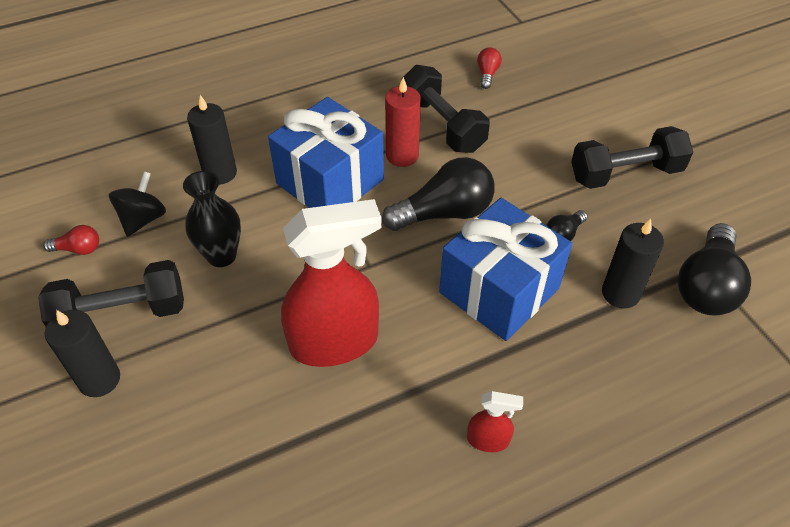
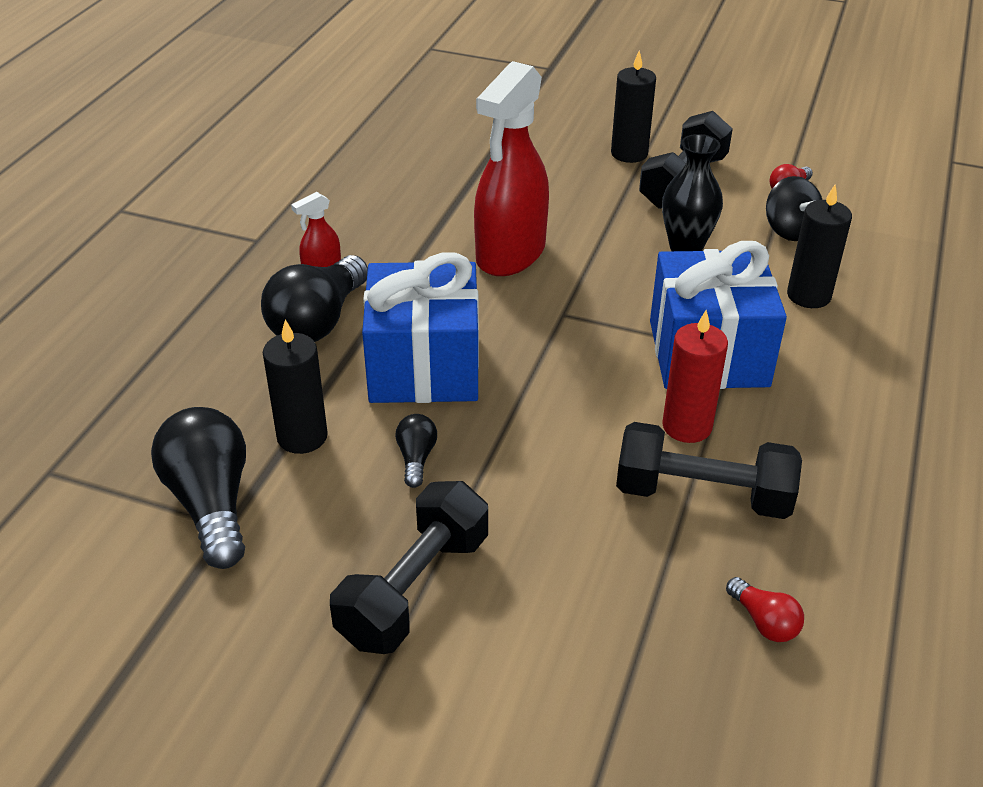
camera: 135 degrees right, 10 degrees down
black light bulb [382,157,495,231] -> black light bulb moved to [261,255,368,342]

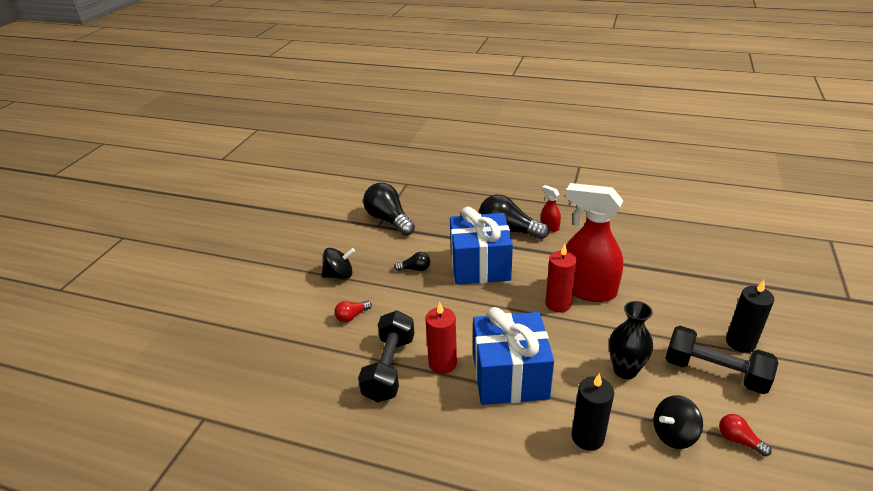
camera: 90 degrees right, 5 degrees down
black light bulb [151,407,246,569] -> black light bulb turned 105 degrees counterclockwise [363,183,415,236]
black candle [263,319,328,454] -> none
black dumbbell [330,481,488,654] -> black spinning top [321,248,355,279]
red light bulb [726,577,804,642] -> red light bulb moved to [334,301,372,322]
none -> red candle [545,244,577,313]

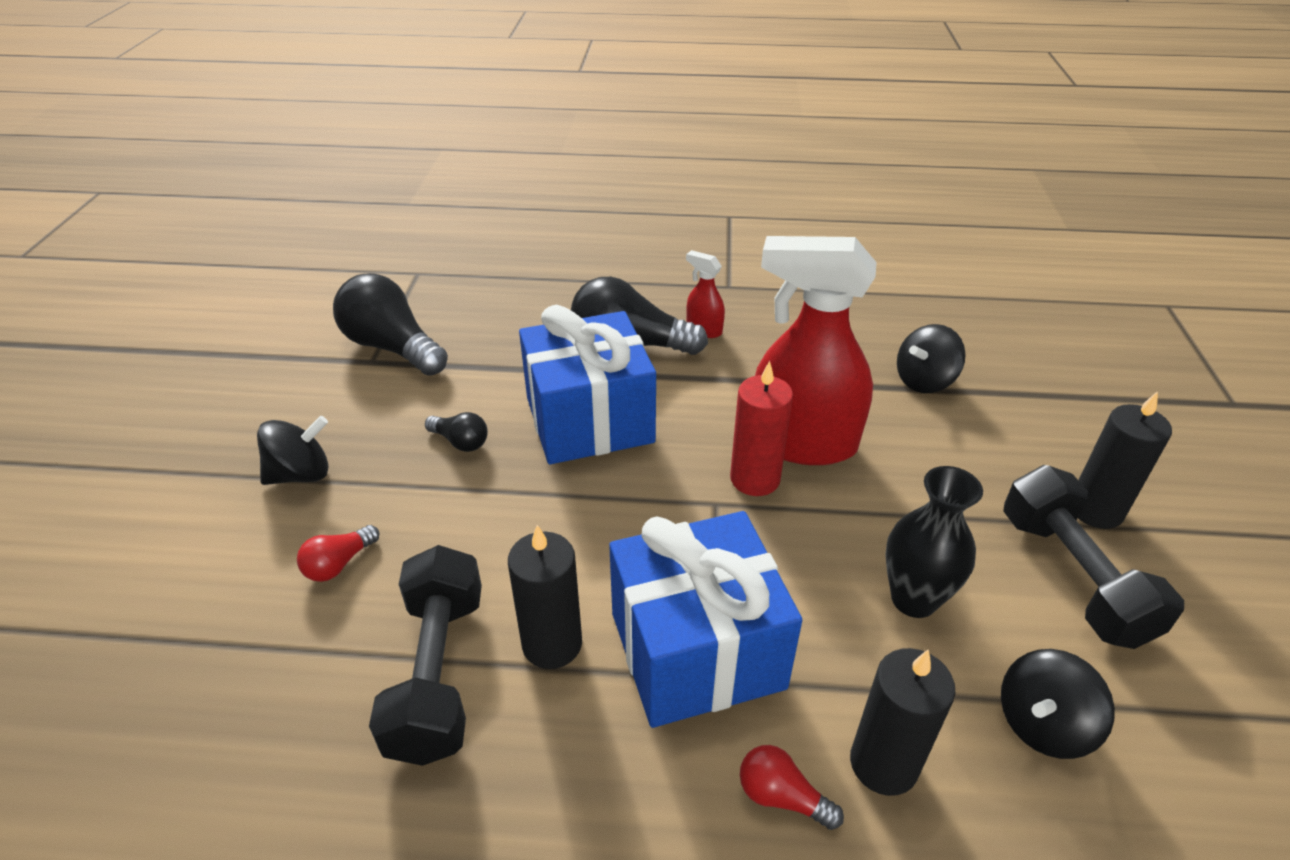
camera: 15 degrees left, 5 degrees up
black light bulb [394,252,430,271] -> black light bulb turned 45 degrees clockwise [425,412,488,452]
red candle [425,302,457,374] -> black candle [508,525,582,669]
black dumbbell [665,326,778,394] -> black dumbbell turned 60 degrees clockwise [1003,465,1184,649]
red light bulb [719,414,772,457] -> red light bulb moved to [740,745,844,830]
none -> black spinning top [897,324,966,393]

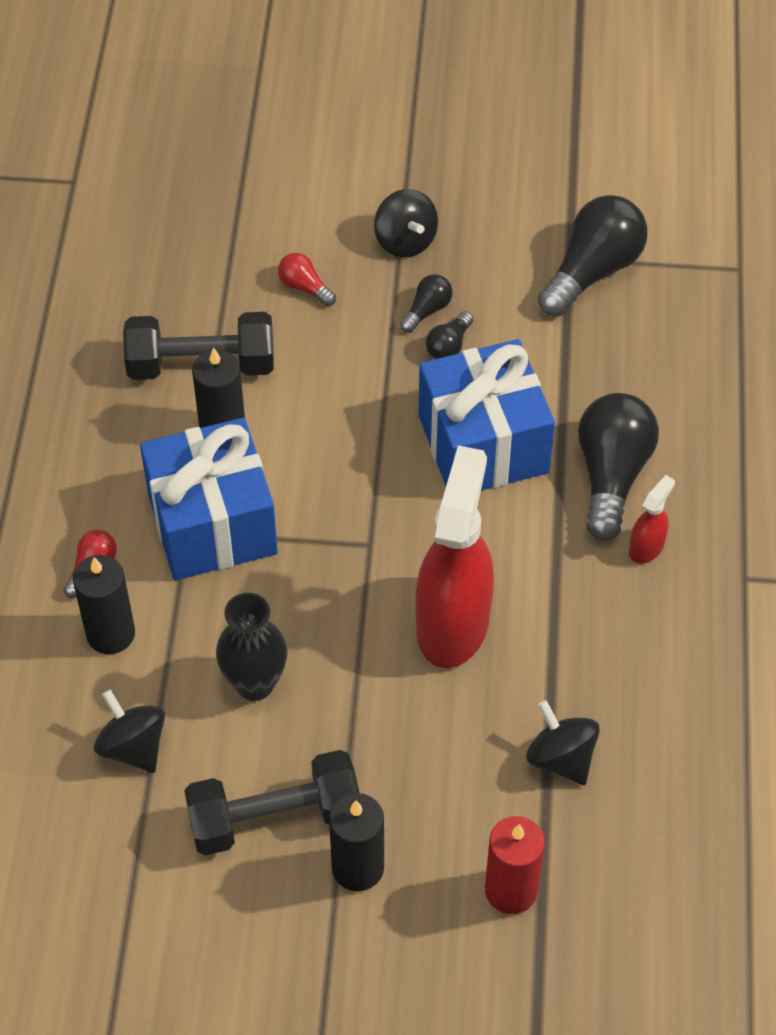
camera: 90 degrees right, 15 degrees up
red candle [730,361,793,496] -> red candle moved to [485,816,545,914]
none -> black light bulb [400,274,453,333]

